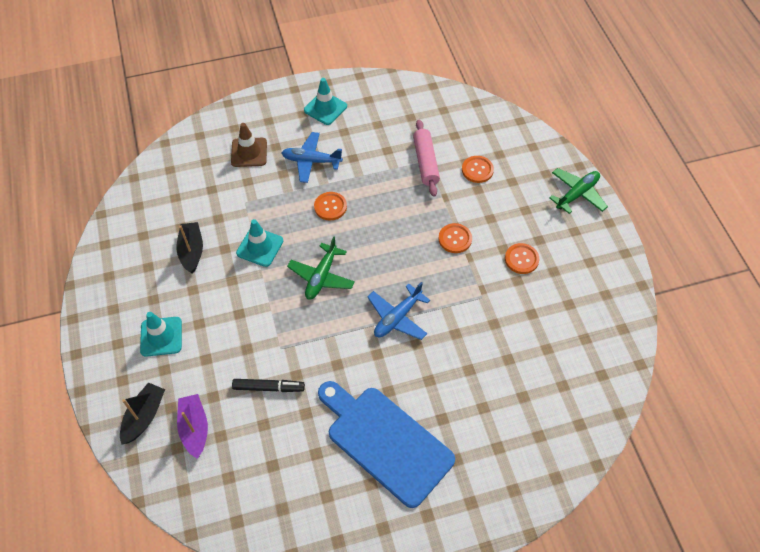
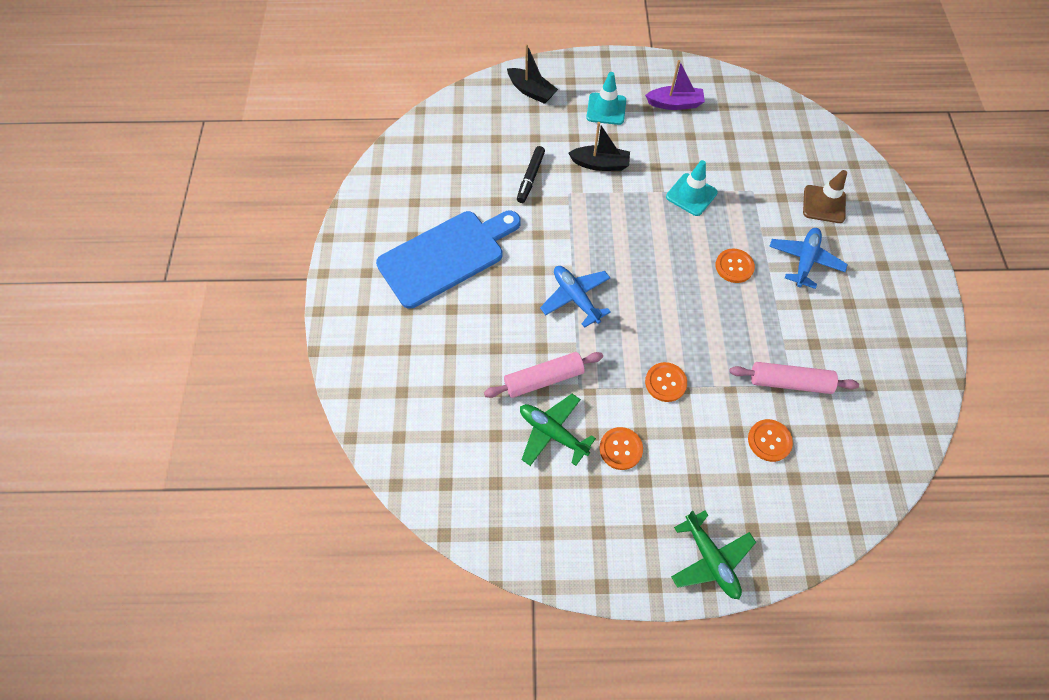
camera: 105 degrees right, 5 degrees up
black boat [176,222,203,274] -> black boat moved to [568,122,630,171]
purple boat [177,394,208,459] -> purple boat moved to [645,60,705,110]
green plane [287,236,355,300] -> green plane moved to [520,394,596,466]
turquoise traffic cone [304,78,347,125] -> none
none -> pink rolling pin [484,352,603,398]

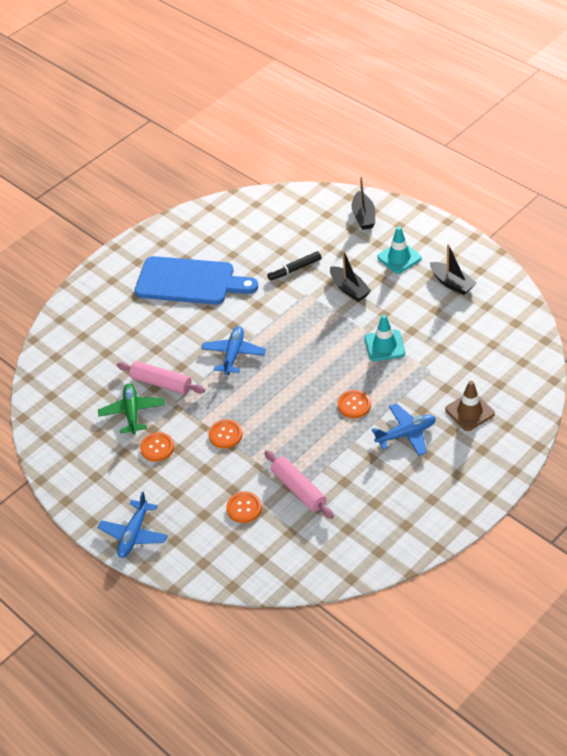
camera: 50 degrees right, 15 degrees down
purple boat [645,60,705,110] -> black boat [430,244,476,295]
green plane [671,510,756,599] -> blue plane [98,491,168,558]

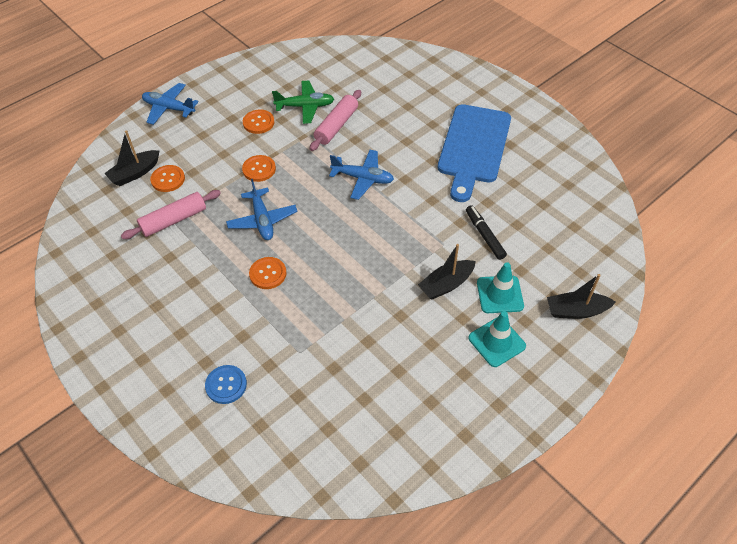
camera: 90 degrees right, 5 degrees up
turquoise traffic cone [365,315,405,361] -> turquoise traffic cone moved to [477,262,524,313]
blue plane [372,403,436,456] -> blue plane moved to [226,179,297,240]
black boat [430,244,476,295] -> black boat moved to [104,130,160,186]
brown traffic cone [445,381,495,431] -> blue button [205,365,247,404]

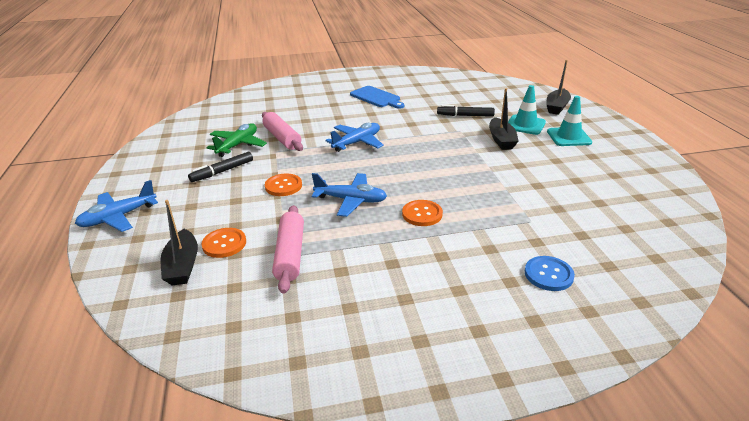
camera: 60 degrees left, 20 degrees down
orange button [243,110,274,134] -> black marker [188,152,253,182]
blue cutting board [438,104,511,202] -> blue cutting board [350,86,405,109], size x0.58

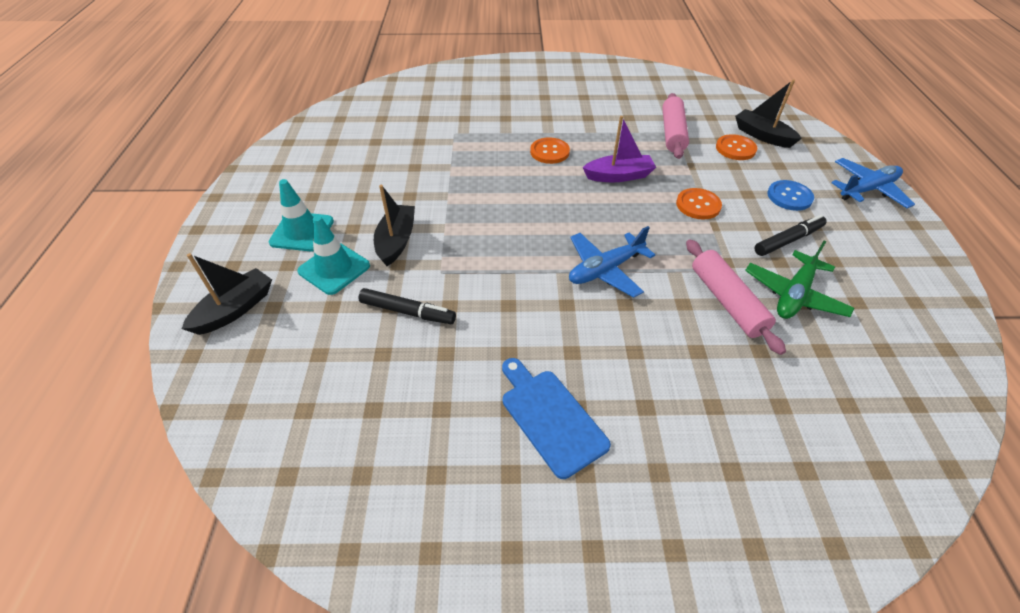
camera: 170 degrees left, 15 degrees up
black boat [161,200,198,285] -> black boat turned 45 degrees counterclockwise [735,79,802,148]
blue plane [312,173,387,217] -> purple boat [583,116,656,182]
blue button [525,256,575,291] -> blue button moved to [767,180,814,211]

